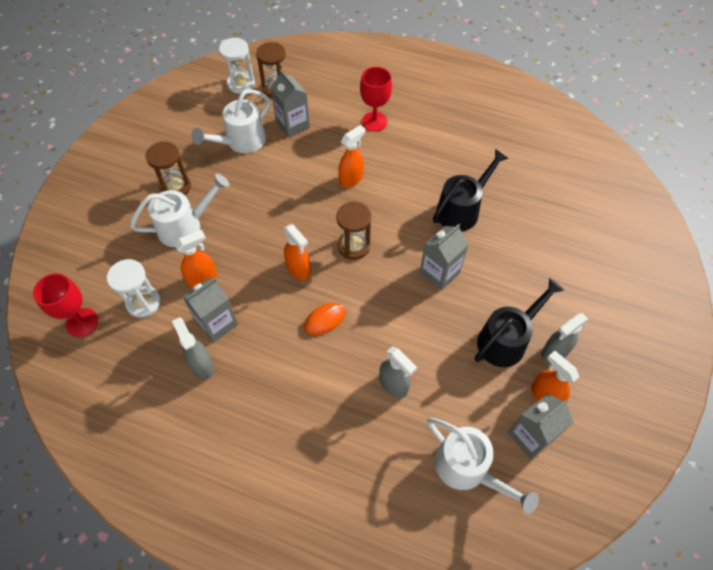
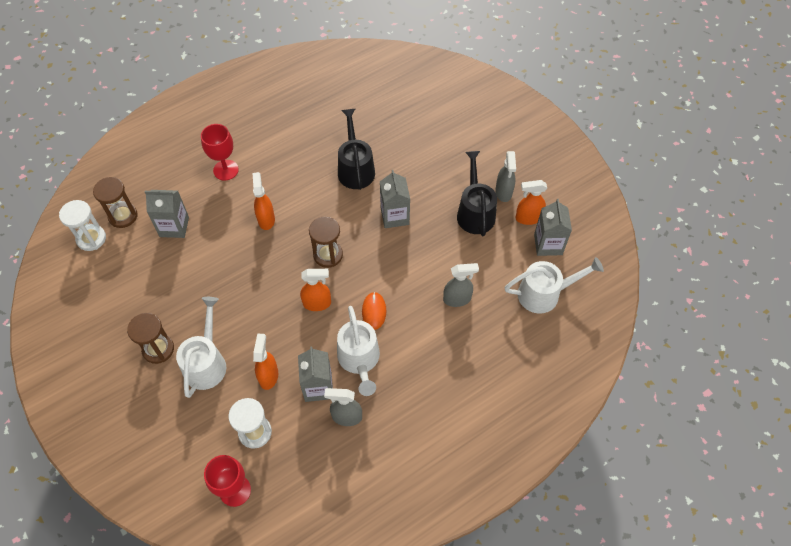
camera: 55 degrees left, 0 degrees up
white watering can [191,89,271,153] -> white watering can moved to [337,306,380,396]

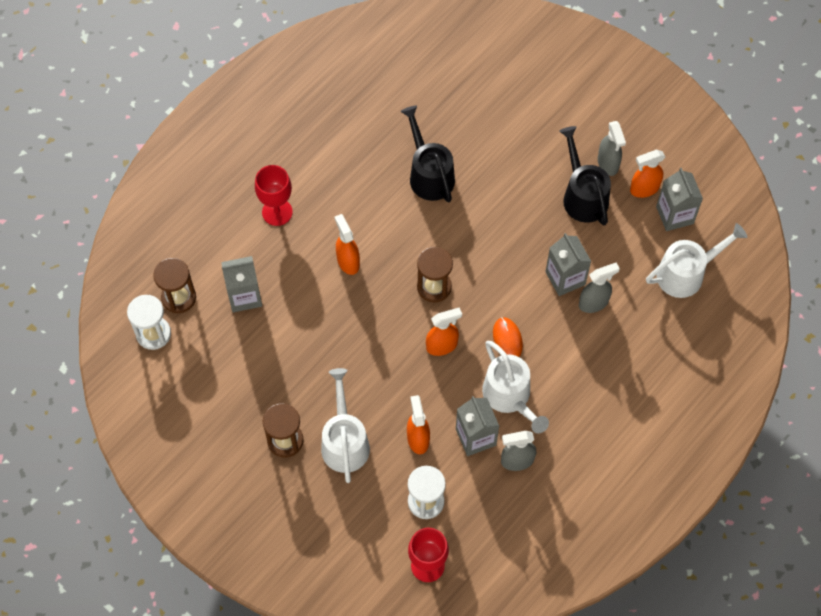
camera: 15 degrees left, 5 degrees up
grey carton [380,170,410,228] -> grey carton moved to [545,233,591,296]

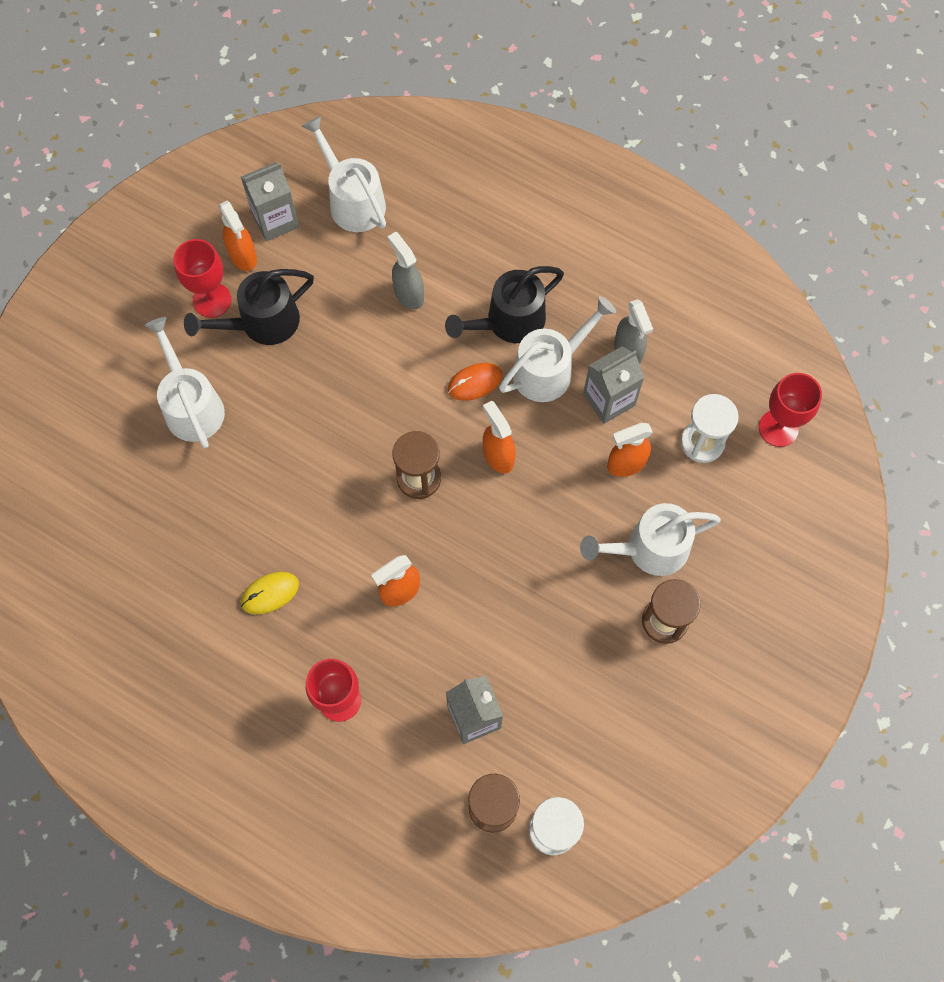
camera: 100 degrees left, 5 degrees up
black watering can [401,106,455,202] -> black watering can moved to [445,266,564,343]
grey carton [545,233,591,296] -> none
grey spray bottle [598,121,626,176] -> red goblet [174,239,231,318]
none -> white watering can [144,317,225,449]
none -> yellow mouse [241,572,299,614]

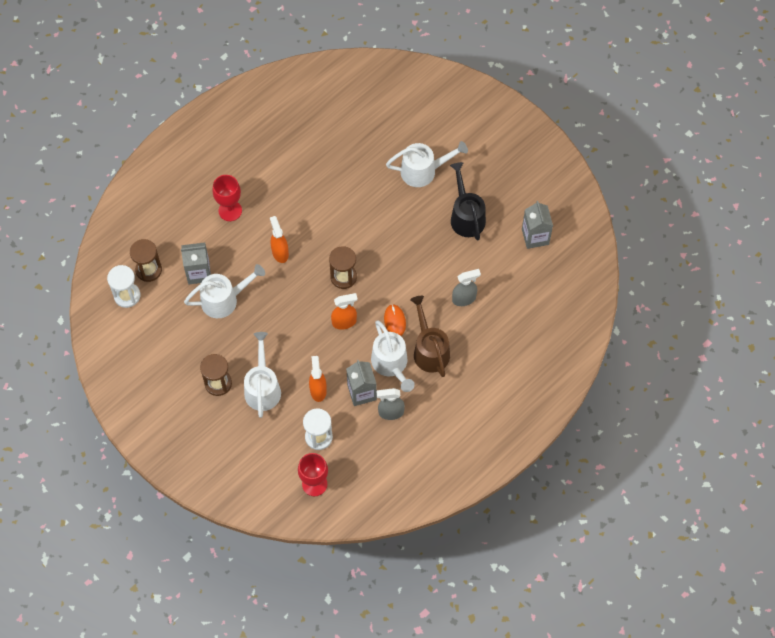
camera: 105 degrees right, 5 degrees down
red goblet [174,239,231,318] -> none
orange spray bottle [219,200,257,271] -> none
yellow mouse [241,572,299,614] -> none
white watering can [302,116,386,232] -> white watering can moved to [184,264,265,318]
black watering can [445,266,564,343] -> brown watering can [410,296,450,377]

